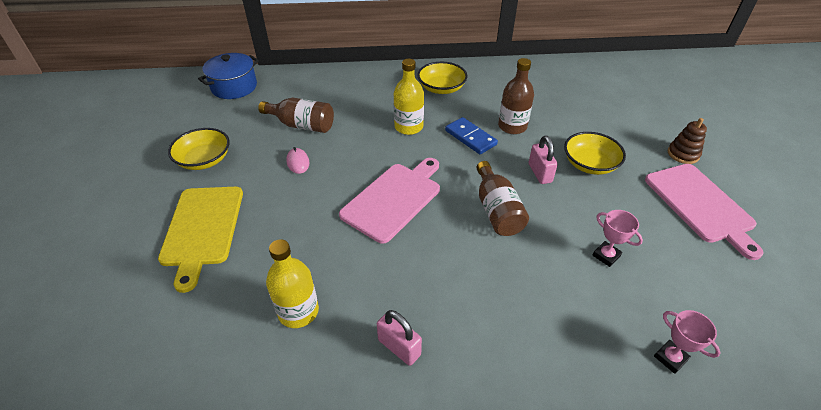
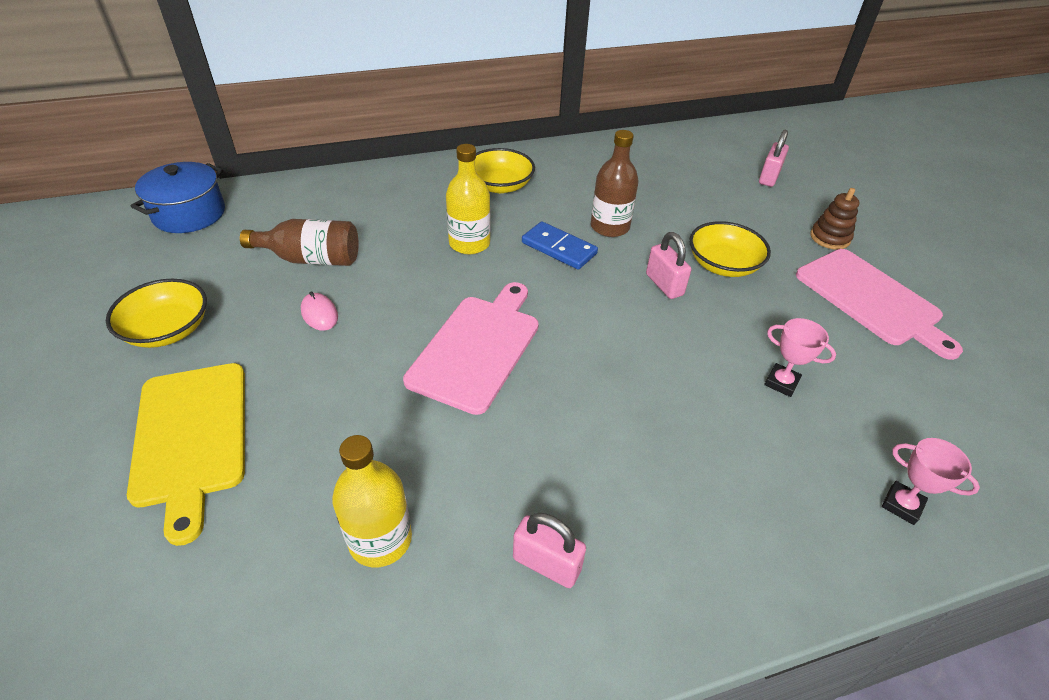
camera: 15 degrees left, 0 degrees up
brown bottle [477,161,529,236] -> none
none -> pink padlock [759,130,789,187]

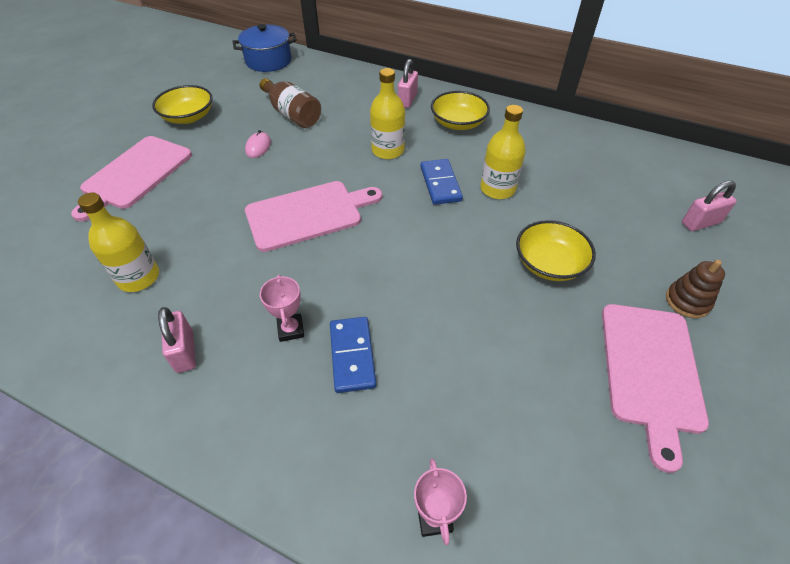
camera: 45 degrees right, 5 degrees up
yellow cutting board [127,363,245,546] -> pink cutting board [71,136,192,222]
brown bottle [591,130,638,237] -> yellow bottle [480,105,526,199]
pink padlock [646,232,691,299] -> pink padlock moved to [398,59,418,108]
pink trophy [764,318,836,397] -> pink trophy moved to [260,275,304,342]
none -> blue domino [330,317,376,393]

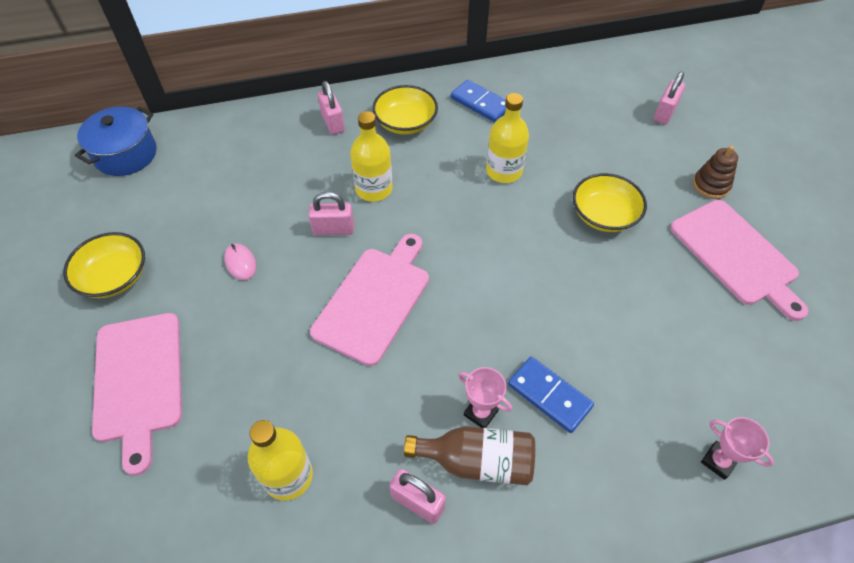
camera: 40 degrees left, 5 degrees up
brown bottle [260,78,321,128] -> brown bottle moved to [404,426,535,485]
blue domino [421,159,463,205] -> blue domino moved to [451,80,506,122]
none -> pink padlock [308,192,354,235]

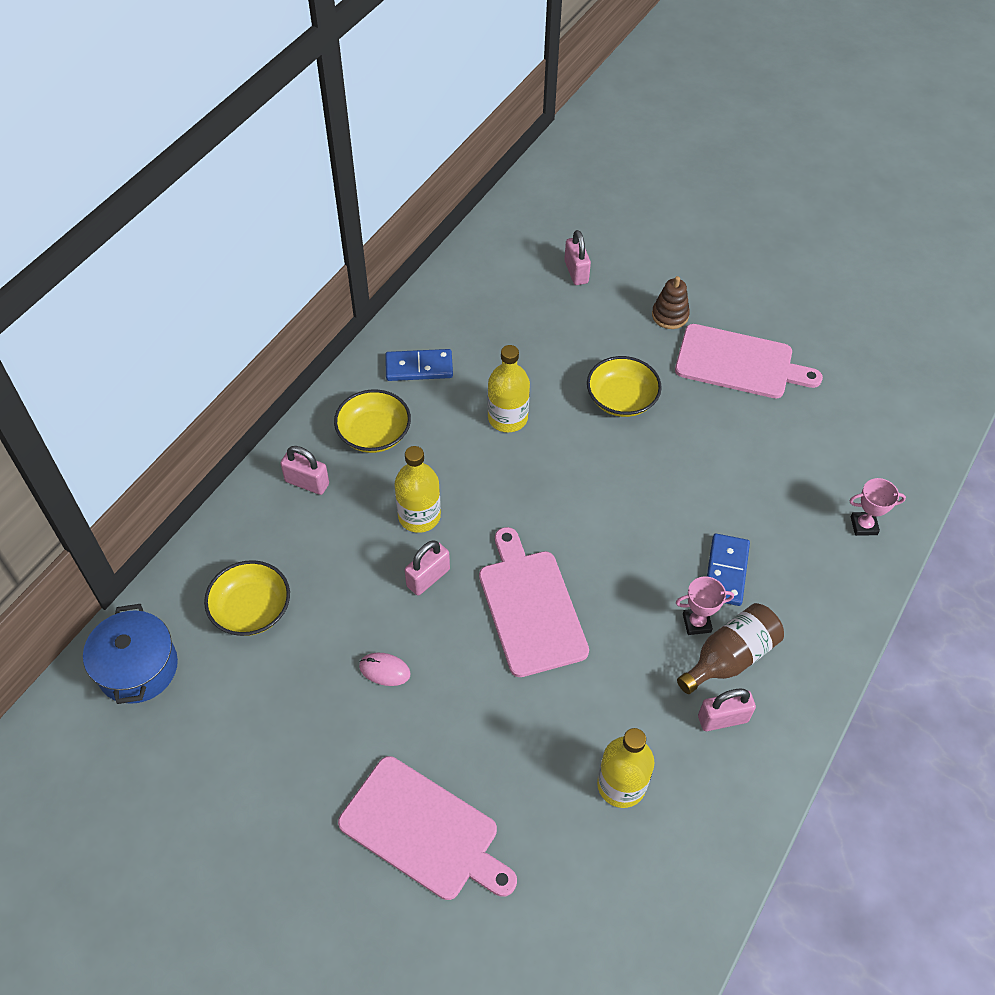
camera: 45 degrees left, 0 degrees up
yellow bowl [63,232,145,298] -> yellow bowl moved to [204,560,290,636]
blue domino [508,357,594,433] -> blue domino turned 75 degrees counterclockwise [707,534,750,606]

